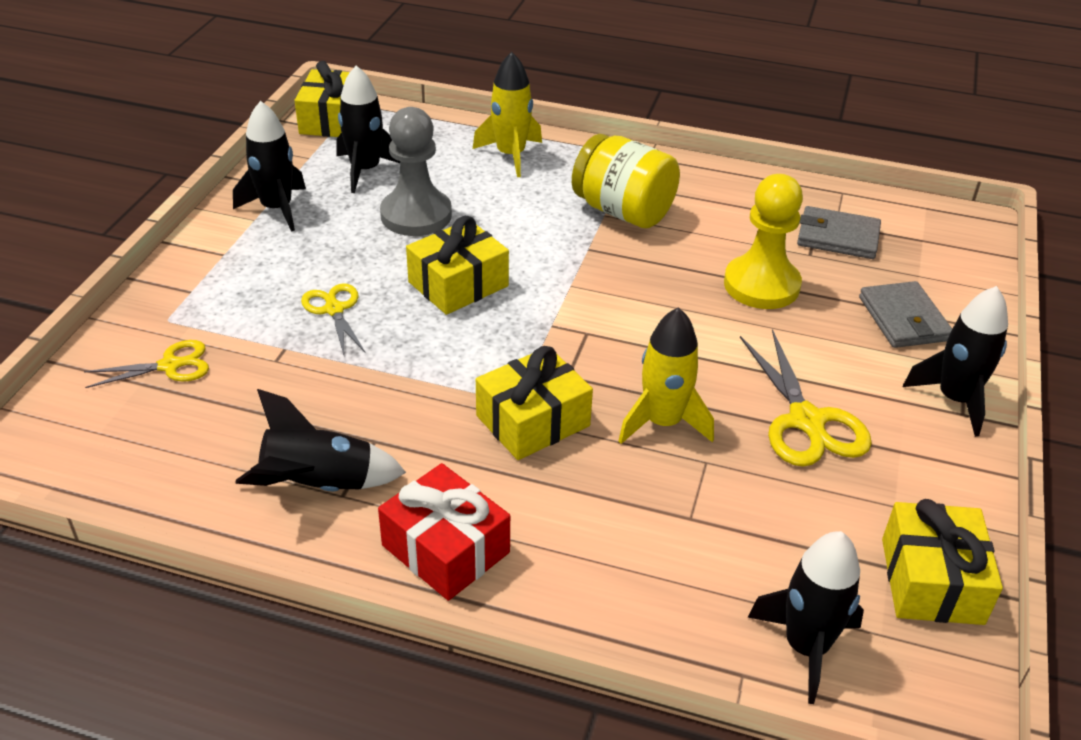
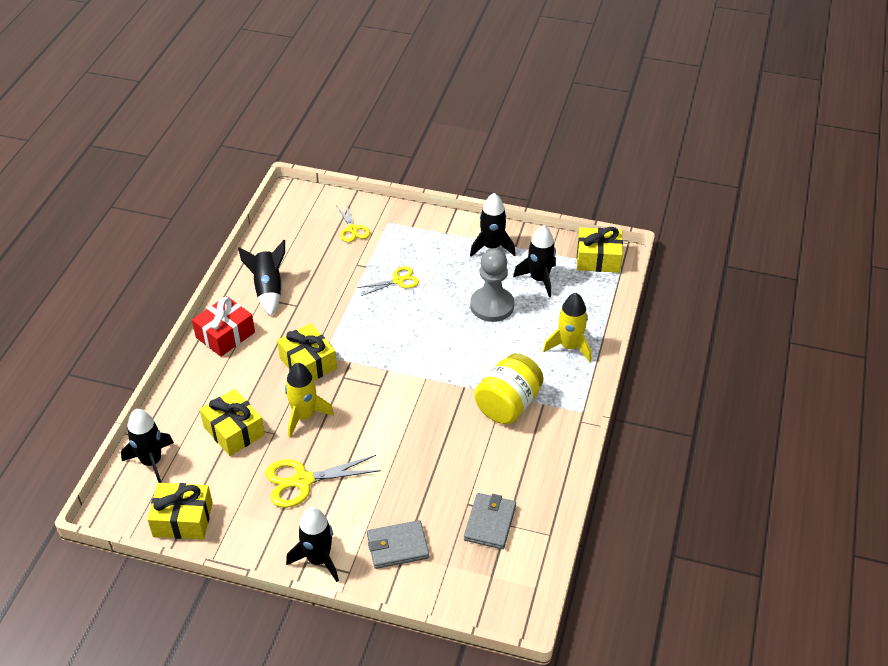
camera: 90 degrees right, 5 degrees up
yellow gift [406,216,509,315] -> yellow gift moved to [200,389,265,456]
yellow pawn [724,174,803,309] -> none

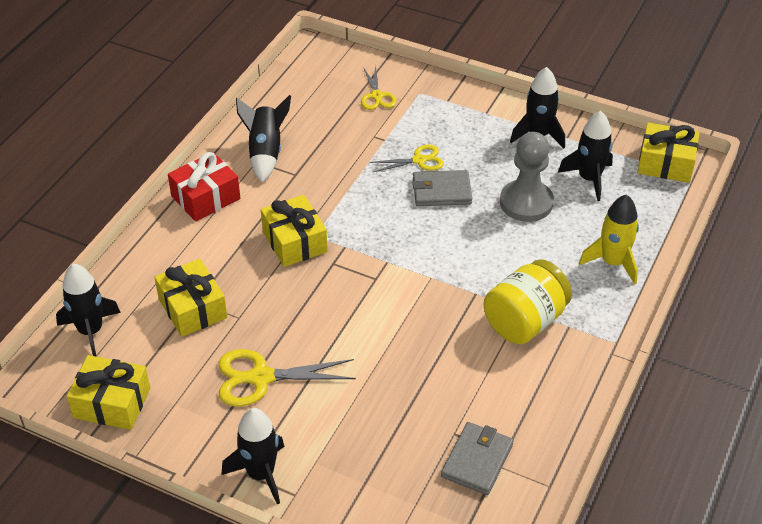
camera: 10 degrees right, 0 degrees up
yellow rocket [285,363,334,438] -> none
grey wallet [367,520,429,569] -> grey wallet moved to [413,170,472,206]

